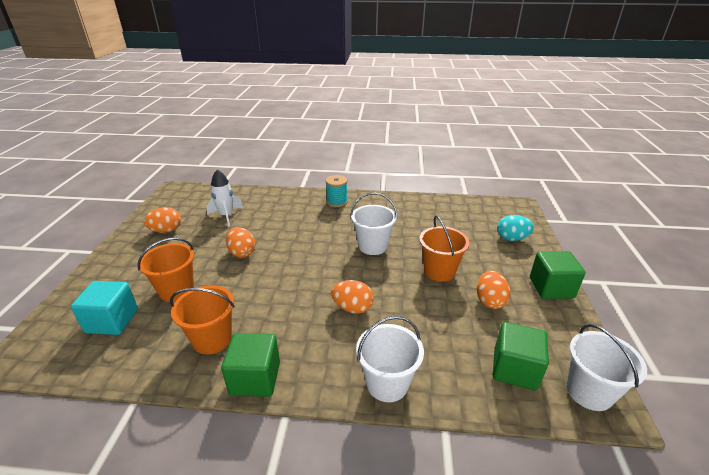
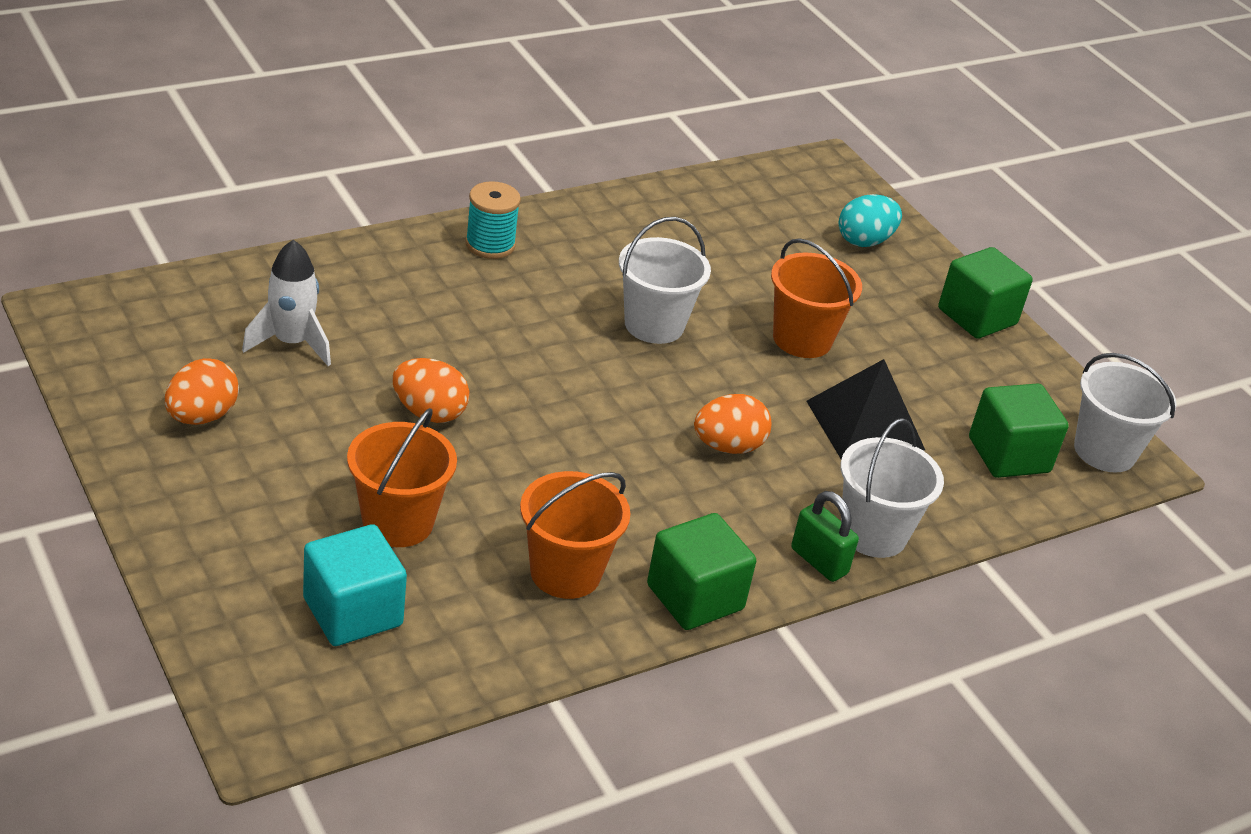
camera: 40 degrees left, 5 degrees up
orange egg [477,271,511,309] -> none
none -> green padlock [791,491,859,582]
none -> black pyramid [806,359,925,459]

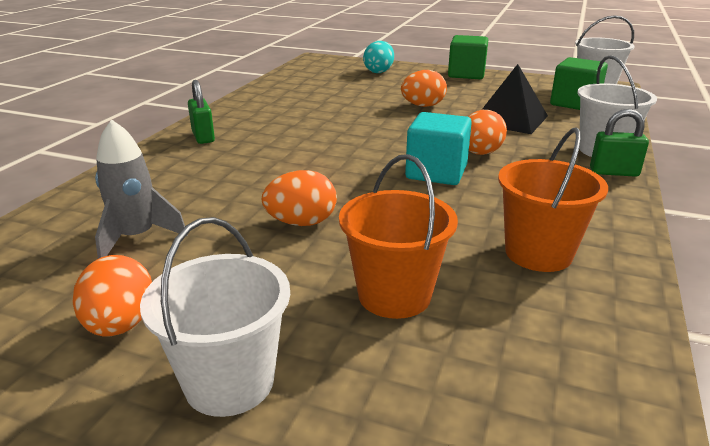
camera: 35 degrees left, 10 degrees down
white rocket [242,240,331,366] -> grey rocket [95,119,188,259]
turquoise cube [303,524,407,646] -> turquoise cube moved to [405,112,472,185]
turquoise spool [465,181,521,259] -> green padlock [188,80,215,144]
white bucket [619,217,711,344] -> white bucket moved to [140,217,290,417]
green cube [647,513,756,630] -> none
orange bucket [771,238,862,358] -> orange egg [401,70,447,107]

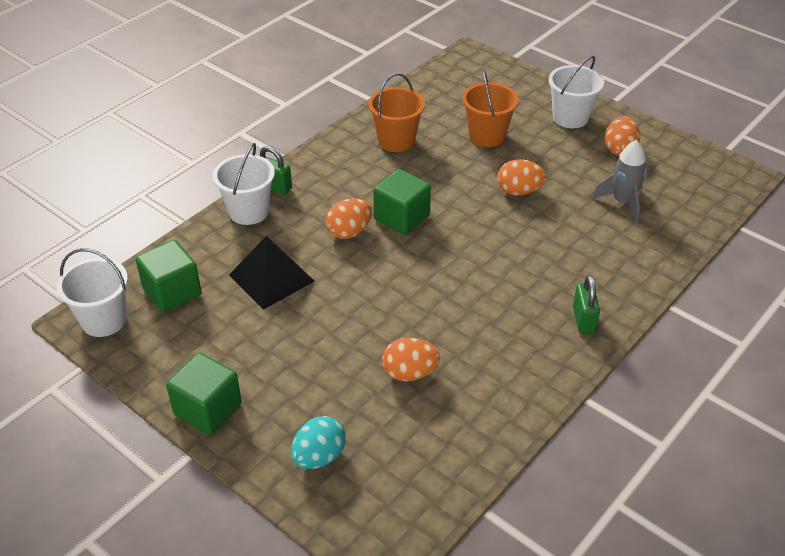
camera: 160 degrees left, 15 degrees up
orange egg [401,70,447,107] -> orange egg moved to [382,338,440,382]
turquoise cube [405,112,472,185] -> green cube [373,169,431,235]

